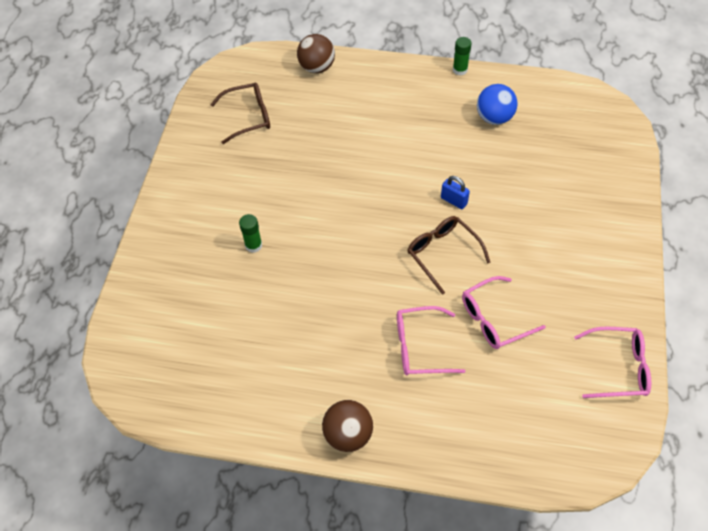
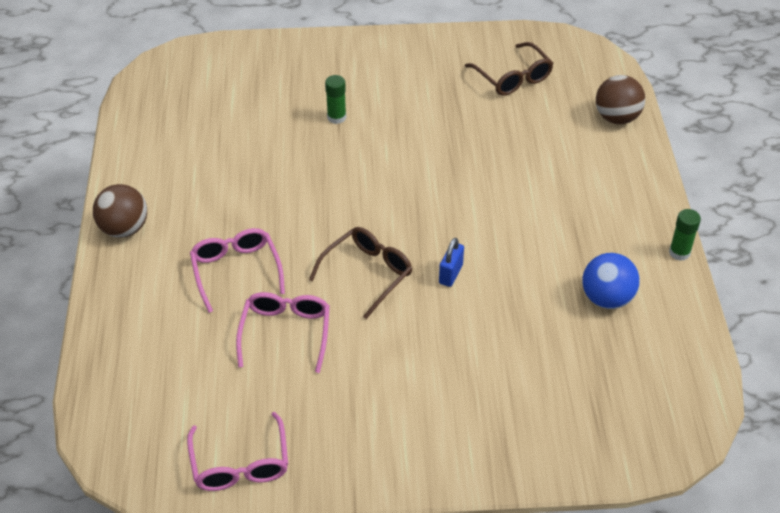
camera: 75 degrees right, 10 degrees down
pink glasses [462,276,546,349] -> pink glasses turned 45 degrees clockwise [236,292,330,373]

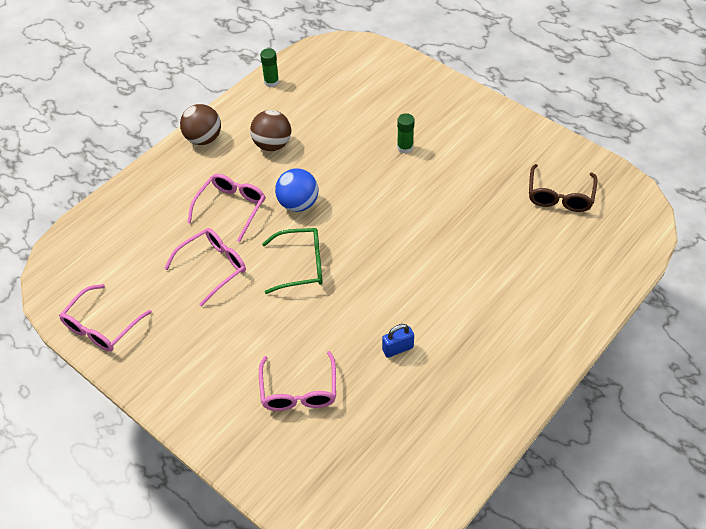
camera: 45 degrees right, 5 degrees up
brown glasses [309,227,412,319] -> green glasses [262,228,323,294]
blue padlock [439,238,464,287] -> blue padlock moved to [382,324,414,358]
blue ball [582,253,640,309] -> blue ball moved to [275,168,318,212]
brown ball [596,75,645,124] -> brown ball moved to [250,110,291,151]
green glue stick [669,209,701,261] -> green glue stick moved to [260,48,279,87]
none -> pink glasses [259,351,336,411]

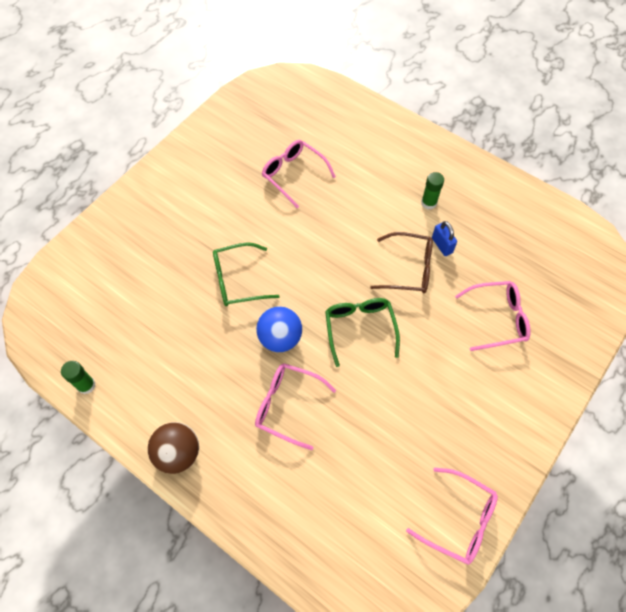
camera: 95 degrees left, 10 degrees up
pink glasses [164,228,246,307] -> pink glasses moved to [262,140,336,208]
brown ball [250,110,291,151] -> none
green glue stick [397,113,415,153] -> green glue stick moved to [421,172,444,209]
brown glasses [529,164,598,212] -> brown glasses moved to [370,232,433,293]
none -> green glasses [213,242,280,306]

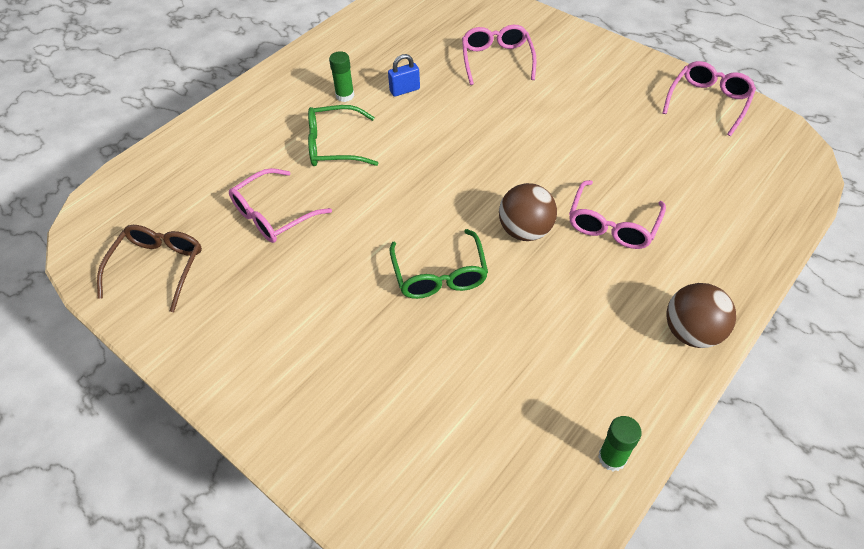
camera: 85 degrees left, 10 degrees down
blue ball [256,306,302,352] -> brown ball [499,183,557,241]
green glasses [325,298,400,367] -> green glasses moved to [308,105,379,166]
brown glasses [370,232,433,293] -> brown glasses moved to [97,225,202,312]

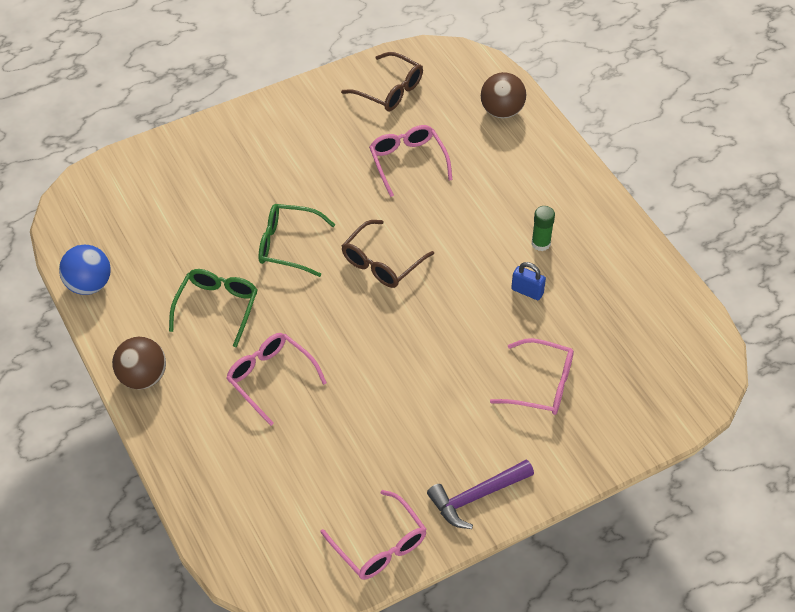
camera: 110 degrees right, 0 degrees up
green glasses [308,105,379,166] -> green glasses moved to [169,269,258,348]
blue padlock [388,54,420,97] -> blue padlock turned 60 degrees counterclockwise [511,262,546,300]
brown ball [499,183,557,241] -> brown ball moved to [481,72,526,118]
green glue stick [598,416,642,471] -> blue ball [59,245,111,295]
none -> brown glasses [342,220,434,288]
none -> purple hammer [427,459,534,529]

